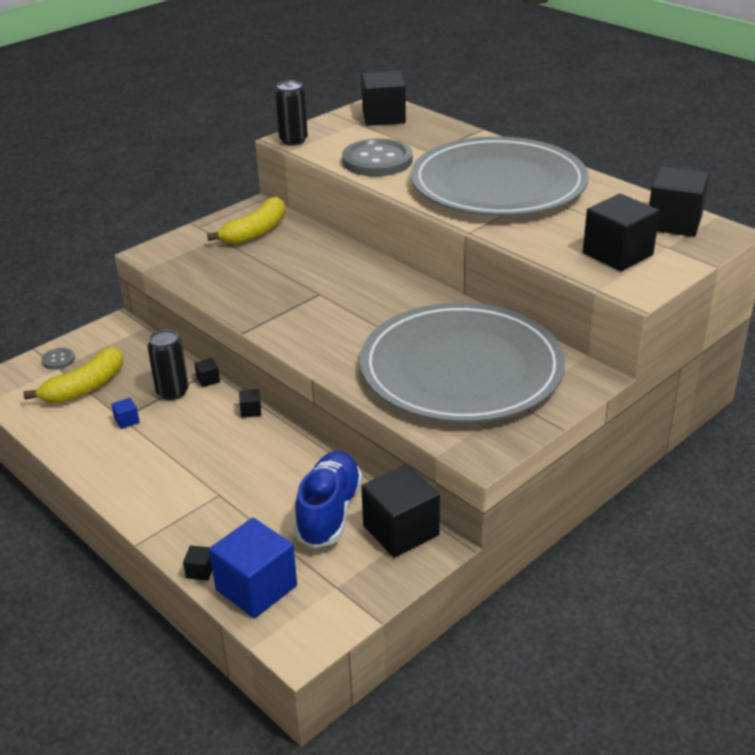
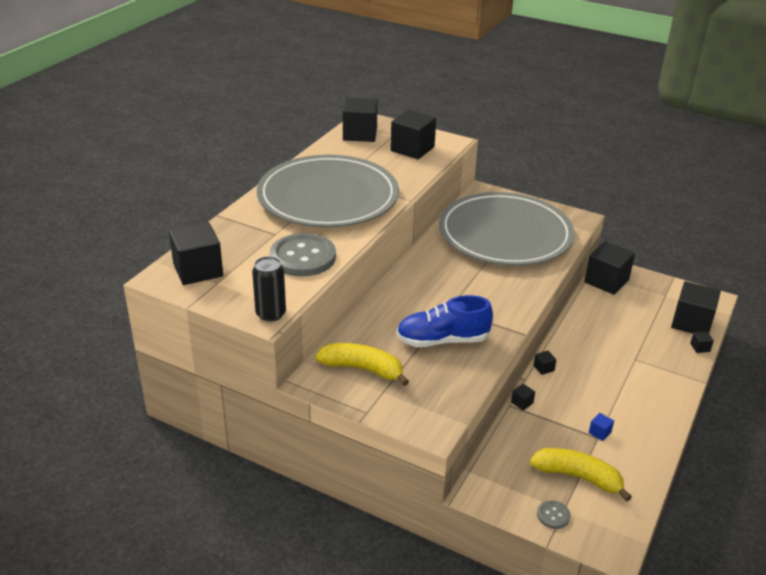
camera: 110 degrees left, 0 degrees up
black can [147,330,189,400] -> none
blue cube [209,517,297,618] -> black cube [671,281,721,334]
blue shoe [294,451,362,548] -> blue shoe moved to [396,295,493,347]

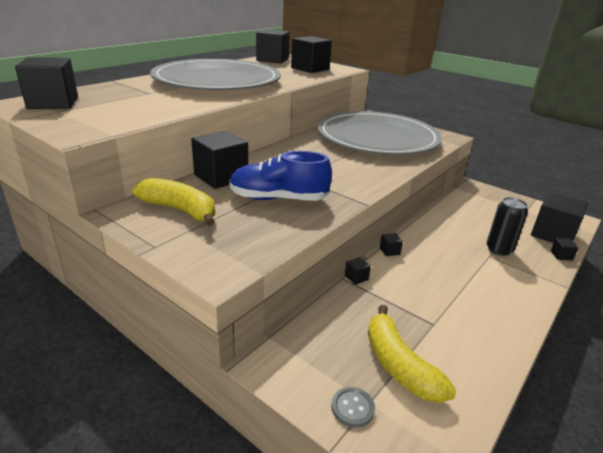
camera: 10 degrees right, 5 degrees down
black can [252,256,286,322] -> black can moved to [486,197,528,256]
grey button [270,233,336,276] -> none
yellow banana [530,448,632,502] -> yellow banana turned 150 degrees counterclockwise [368,305,456,403]
black cube [584,241,635,295] -> black cube moved to [191,131,248,189]
blue cube [589,413,614,441] -> none

